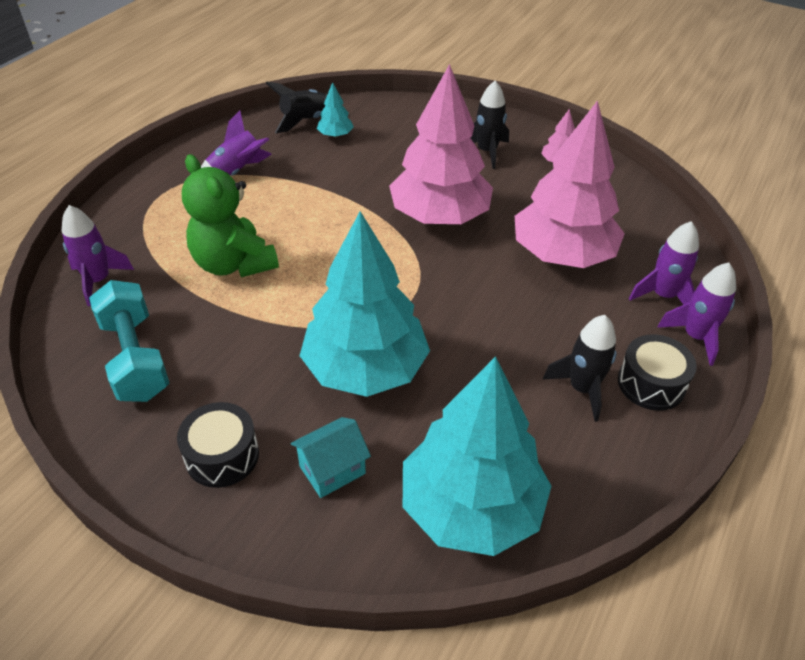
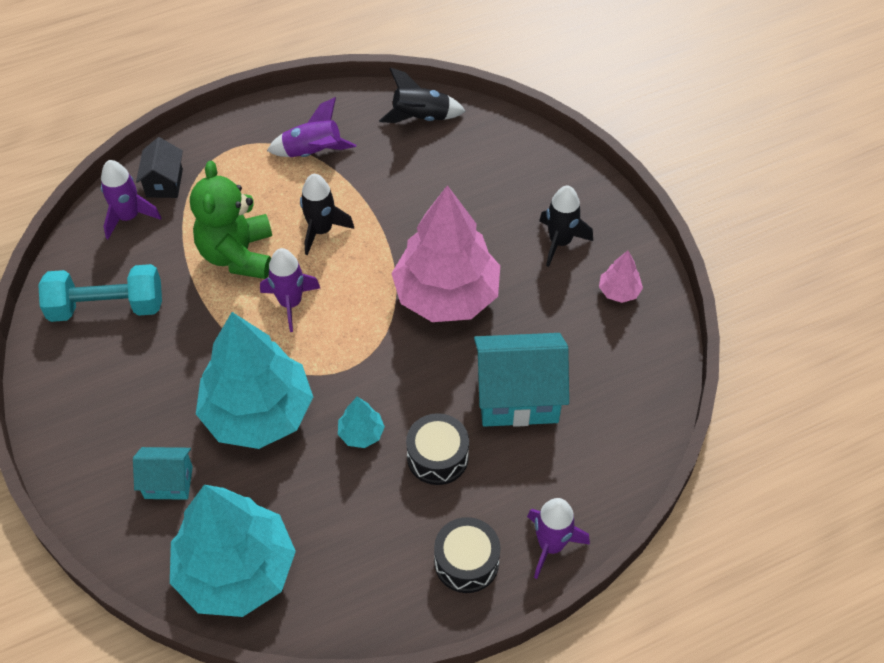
camera: 35 degrees right, 10 degrees up
turquoise dumbbell [89,280,169,402] -> turquoise dumbbell turned 75 degrees clockwise [38,264,162,322]
black drum [177,402,259,488] -> black drum moved to [406,413,469,485]
turquoise tree [317,82,354,138] -> turquoise tree moved to [338,397,385,448]
pink tree [515,100,625,268] -> turquoise house [474,333,569,427]
black rocket [542,315,617,422] -> black rocket moved to [300,174,354,255]
purple rocket [629,221,699,305] -> purple rocket moved to [260,248,320,332]
none -> black house [136,137,183,198]

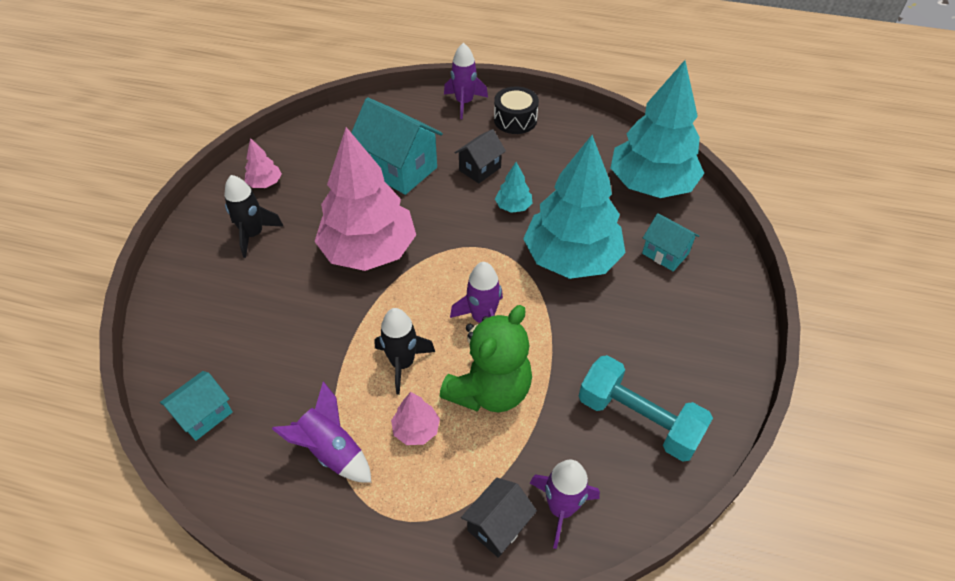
camera: 140 degrees left, 5 degrees down
black rocket [379,67,465,123] -> turquoise house [160,371,233,441]
black drum [406,413,469,485] -> black house [455,129,506,184]
none -> pink tree [391,392,440,445]

